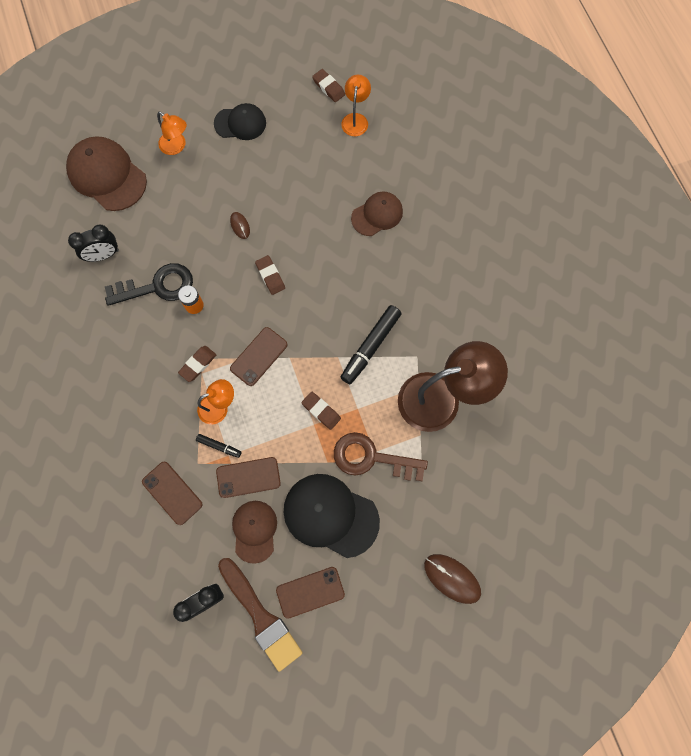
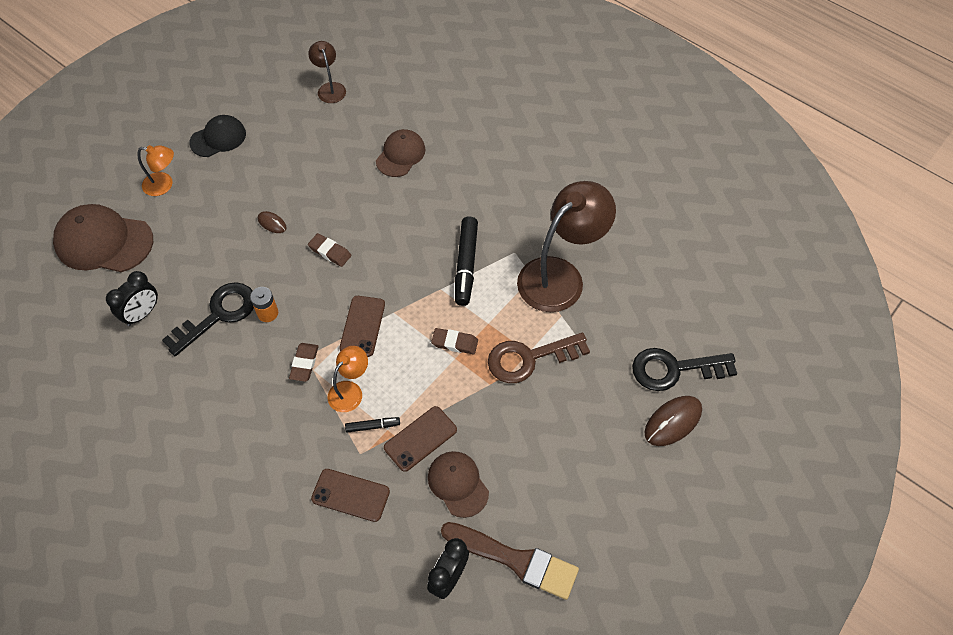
camera: 30 degrees left, 15 degrees down
brown phone [276,567,345,619] -> none
black cap [284,474,380,558] -> none
brown eraser [312,69,345,102] -> none
orange lamp [341,75,371,136] -> brown lamp [308,41,346,103]
brown mouse [424,554,481,604] -> brown mouse turned 45 degrees counterclockwise [644,396,702,446]
none -> black key [632,348,737,391]

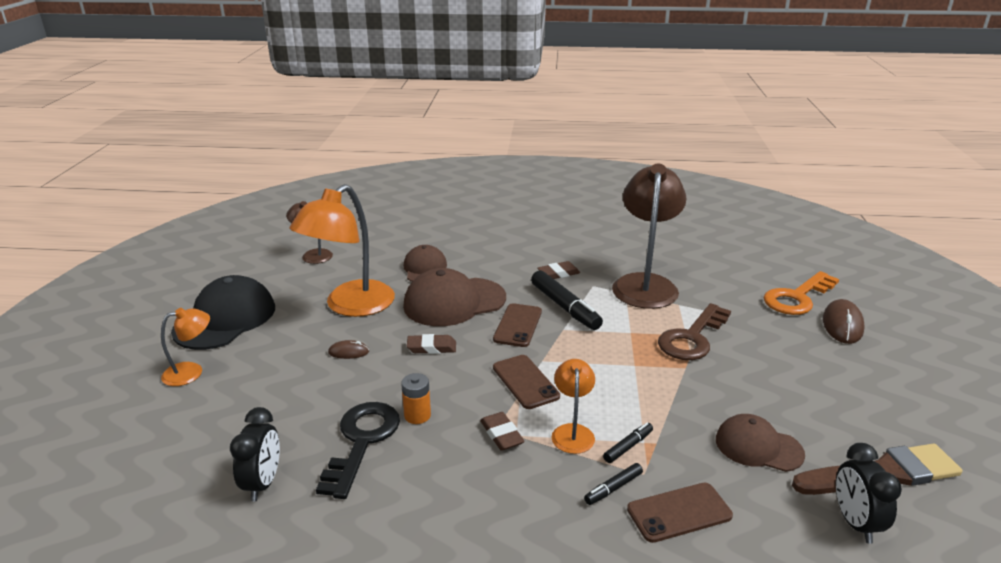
camera: 35 degrees left, 30 degrees down
brown cap [53,204,153,272] -> brown cap moved to [403,268,506,326]
black cap [189,115,246,157] -> black cap [171,275,275,350], size x1.62
brown phone [384,406,457,472] -> brown phone moved to [493,303,542,347]
brown eraser [431,328,478,354] -> brown eraser moved to [537,261,580,279]
black key [632,348,737,391] -> orange key [763,271,839,315]
none -> orange lamp [289,184,395,317]
none -> black marker [584,463,643,505]

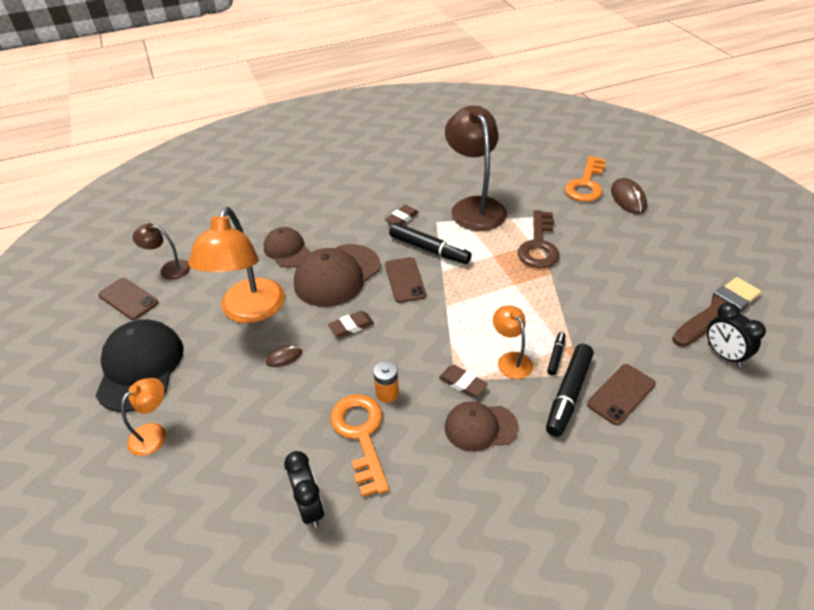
camera: 25 degrees left, 15 degrees up
black key [316,402,400,499] -> orange key [330,394,389,497]
brown phone [493,355,560,409] -> brown phone moved to [98,278,158,320]
black marker [584,463,643,505] -> black marker [546,344,594,437], size x1.99
brown cap [716,414,805,472] -> brown cap moved to [445,401,519,452]

